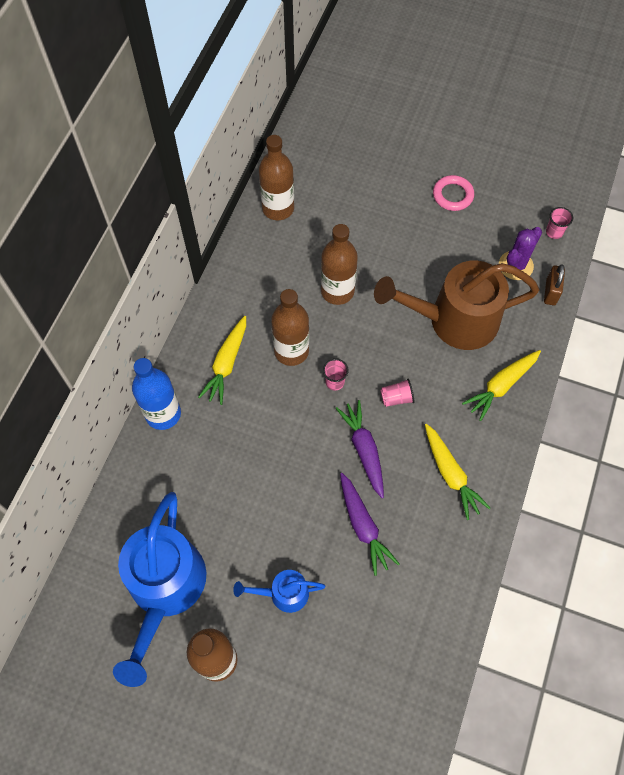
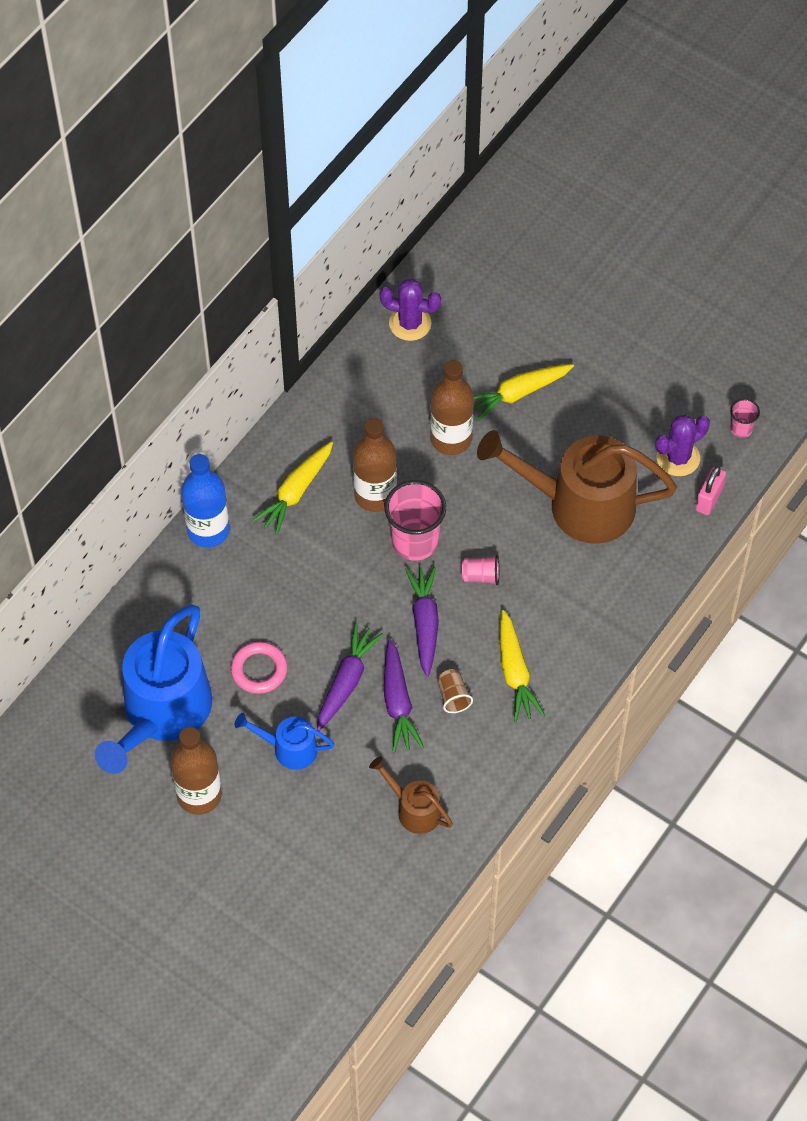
camera: 15 degrees right, 5 degrees down
brown bottle [259,135,294,220] -> purple cactus [380,279,441,341]
pink cup [323,359,349,390] -> pink cup [384,480,446,561], size x2.02
pink ring [433,175,474,211] -> pink ring moved to [231,642,287,694]
yellow carrot [462,350,541,421] -> yellow carrot moved to [474,364,574,421]
brown padlock [544,265,565,305] -> pink padlock [695,466,726,515]
none -> purple carrot [317,623,384,731]
none -> brown watering can [369,756,453,834]
none -> brown cup [437,669,473,713]

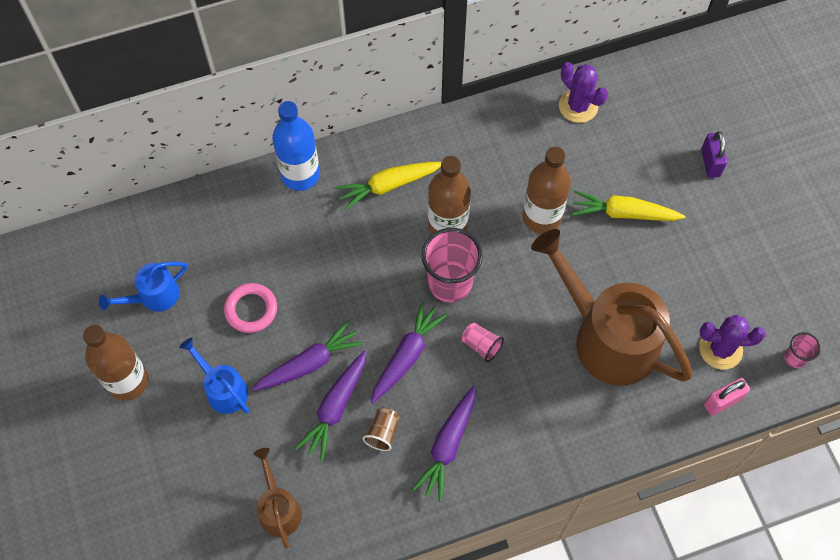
camera: 35 degrees right, 5 degrees up
blue watering can [95,604,212,774] -> blue watering can [99,262,187,312], size x0.48
yellow carrot [500,610,545,722] -> purple carrot [412,386,475,502]
none -> purple padlock [701,131,728,178]

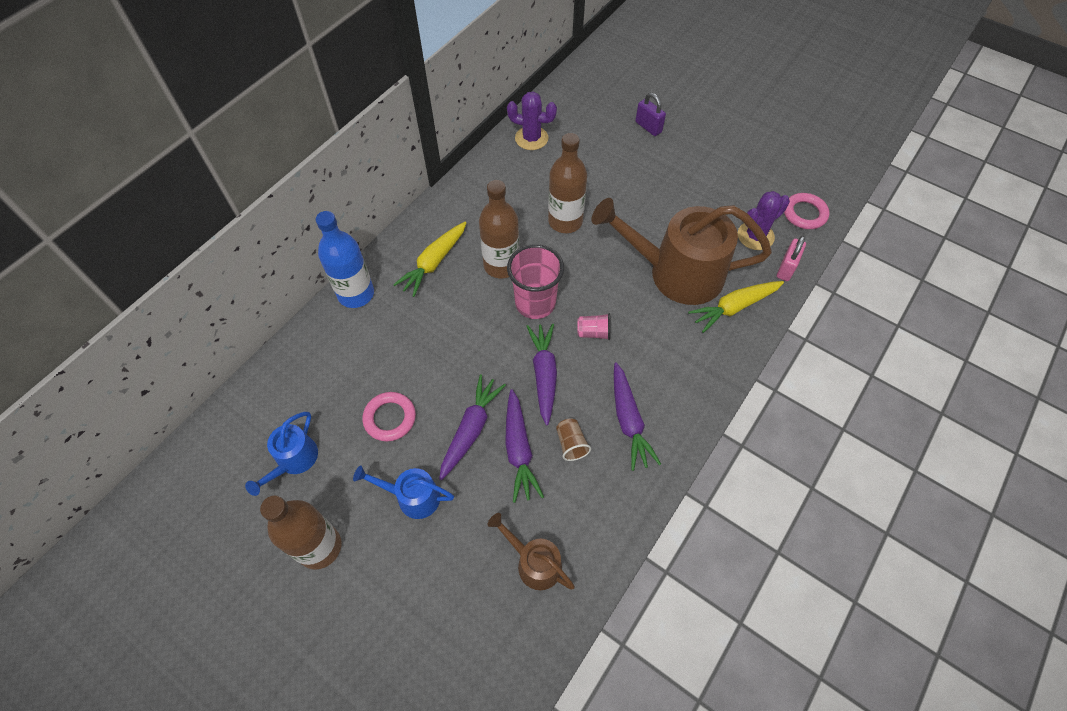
camera: 35 degrees left, 5 degrees down
yellow carrot [572,190,686,221] -> yellow carrot moved to [688,281,784,333]
pink cup [784,332,821,368] -> pink ring [784,193,829,229]

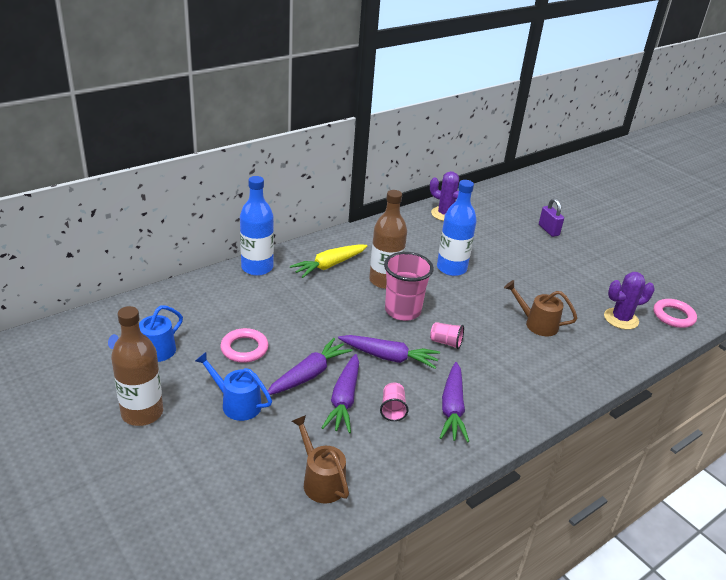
camera: 15 degrees right, 25 degrees down
purple carrot [527,324,557,426] -> purple carrot turned 90 degrees clockwise [338,335,440,369]
brown bottle [548,133,587,233] -> blue bottle [437,180,477,276]
brown cup [556,419,591,461] -> pink cup [380,383,408,421]
brown watering can [592,198,772,305] -> brown watering can [504,280,577,336], size x0.48
yellow carrot [688,281,784,333] -> none
pink padlock [777,236,806,281] -> none

